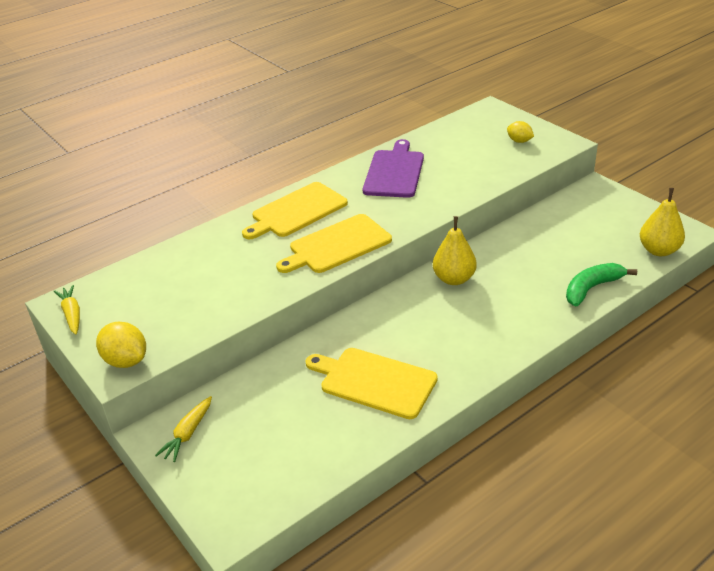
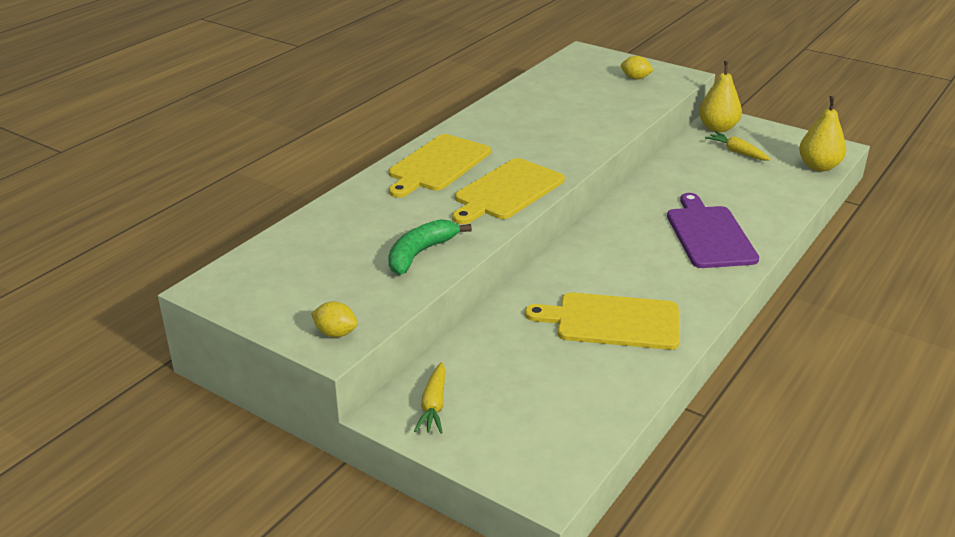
camera: 20 degrees left, 5 degrees down
yellow carrot [54,285,80,335] -> yellow carrot moved to [705,132,771,160]
yellow lemon [96,322,146,368] -> yellow lemon [311,301,358,337], size x0.64
purple cutting board [363,139,424,198] -> purple cutting board moved to [667,193,759,268]
yellow pear [433,216,477,285] -> yellow pear moved to [699,61,742,132]
green banana [566,263,637,307] -> green banana moved to [388,219,472,275]

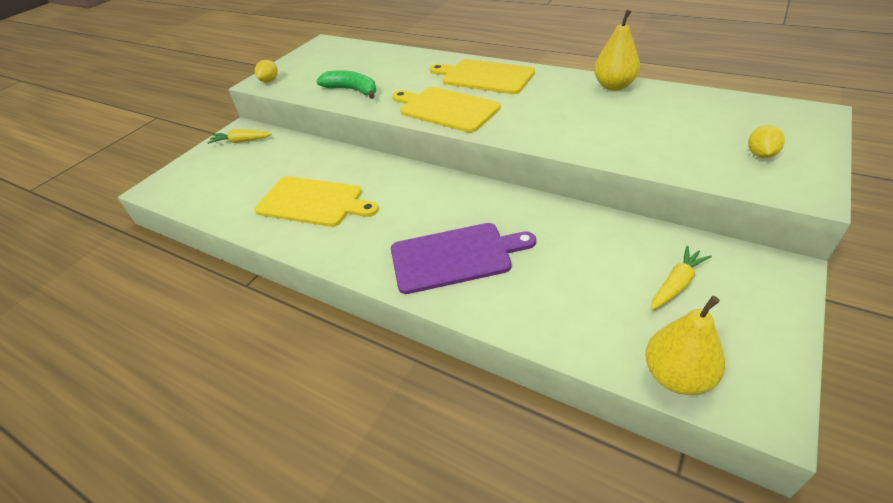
camera: 90 degrees right, 10 degrees up
yellow cutting board [525,292,680,350] -> yellow cutting board turned 105 degrees clockwise [255,176,379,227]
yellow pear [699,61,742,132] -> yellow pear moved to [594,10,640,91]

